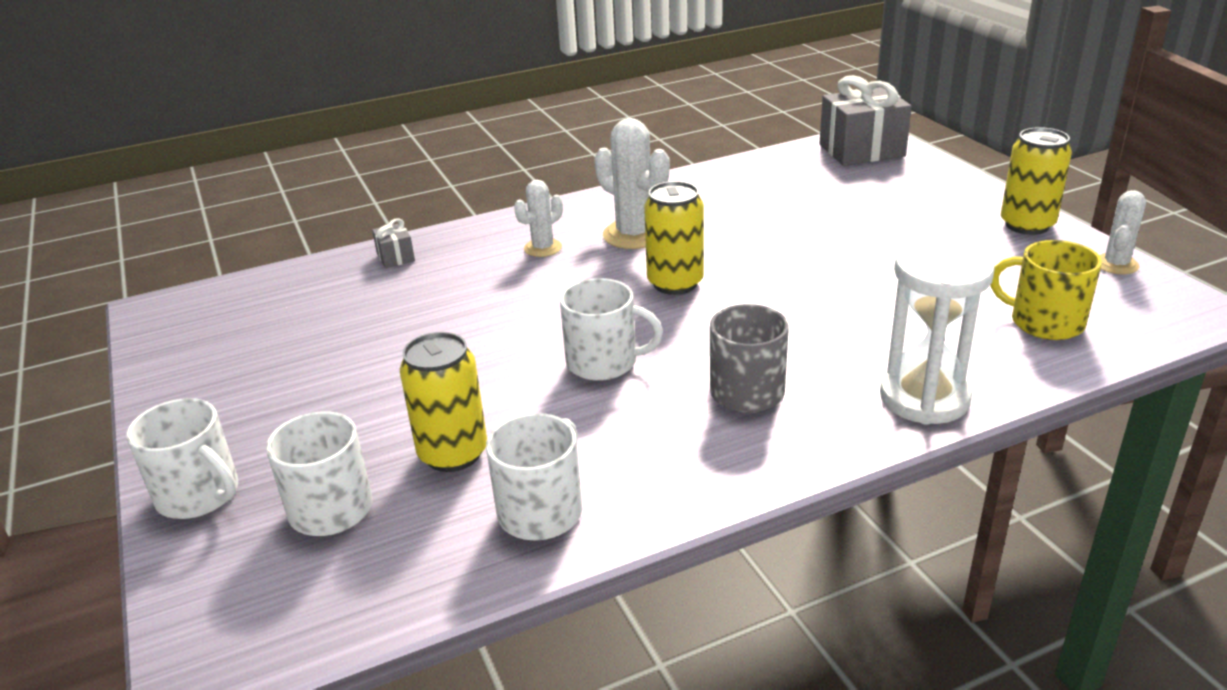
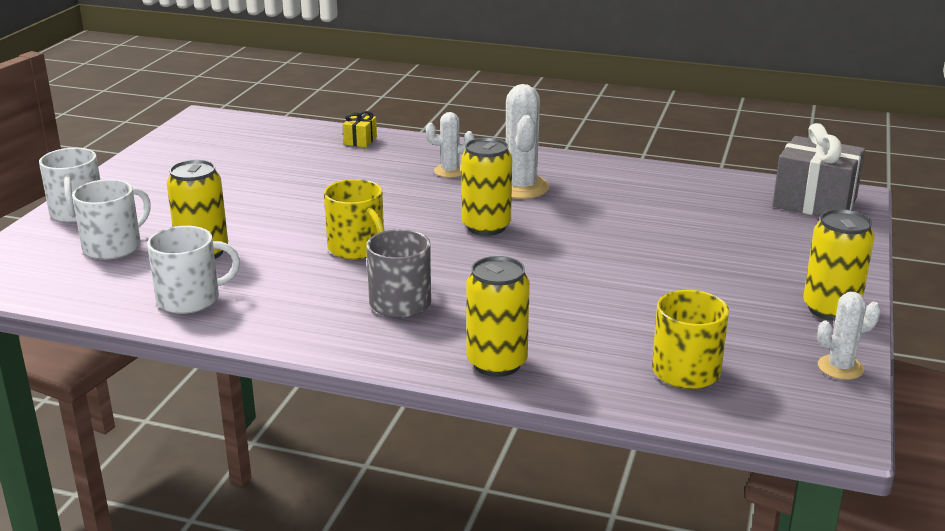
camera: 40 degrees right, 5 degrees down
grey gift [372,218,415,268] -> yellow gift [343,111,377,147]
white mug [560,278,663,381] -> yellow mug [324,179,385,260]
white hourglass [880,240,995,425] -> yellow can [466,256,530,377]

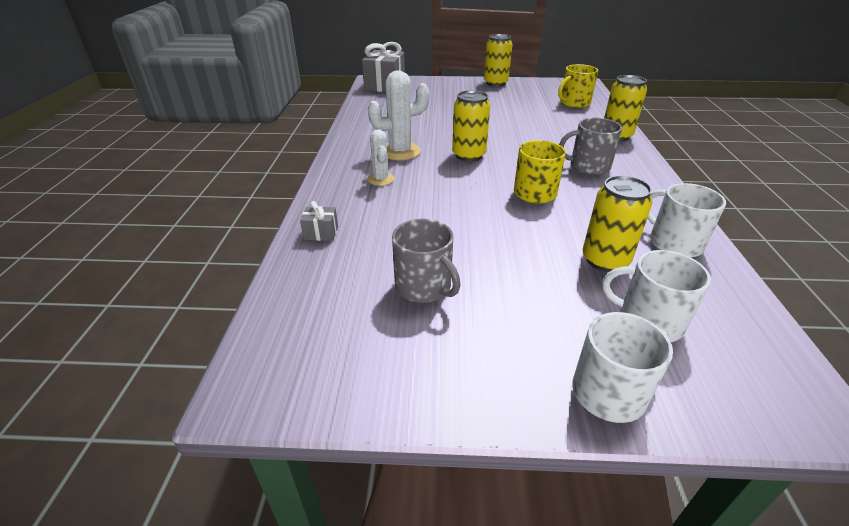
camera: 105 degrees left, 10 degrees up
yellow gift [343,111,377,147] -> grey gift [300,201,338,241]
white cactus [817,292,881,380] -> none
none -> grey mug [392,219,461,303]

